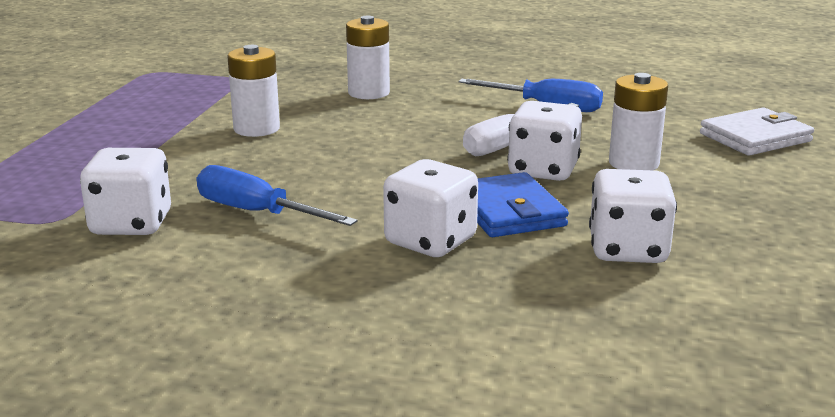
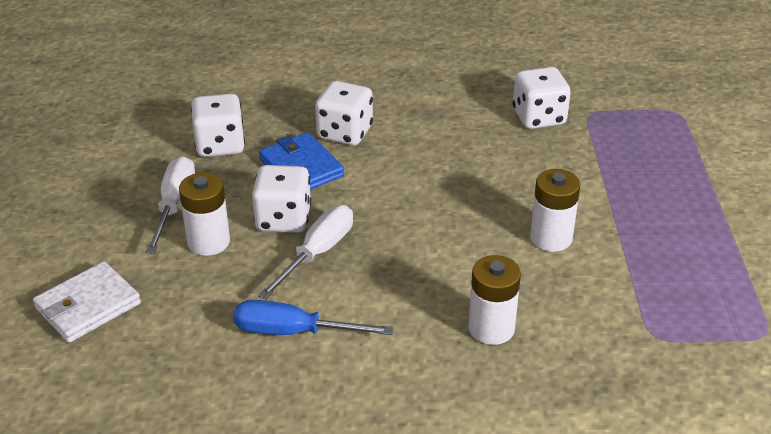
camera: 165 degrees right, 15 degrees up
blue screwdriver [197,165,357,226] -> none
none -> white screwdriver [146,156,195,254]

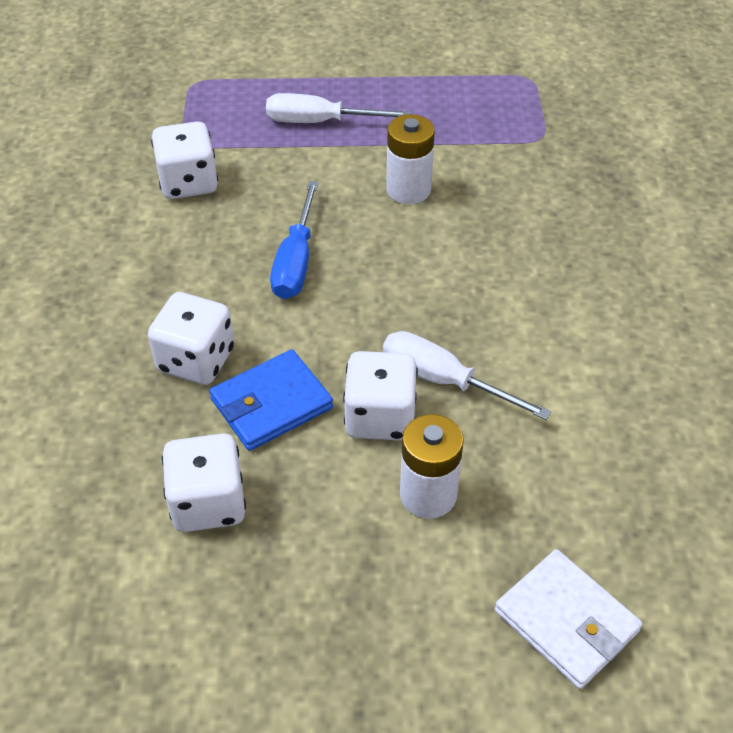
camera: 90 degrees left, 10 degrees up
white screwdriver [146,156,195,254] -> white screwdriver moved to [266,93,411,123]
blue screwdriver [234,300,394,335] -> blue screwdriver moved to [270,181,319,299]
white battery [468,255,521,345] -> none

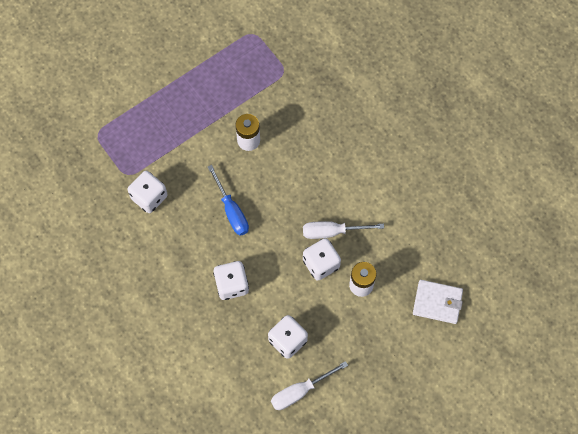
camera: 35 degrees left, 20 degrees up
blue wallet [209,349,333,451] -> none
white screwdriver [266,93,411,123] -> white screwdriver moved to [271,361,348,410]

